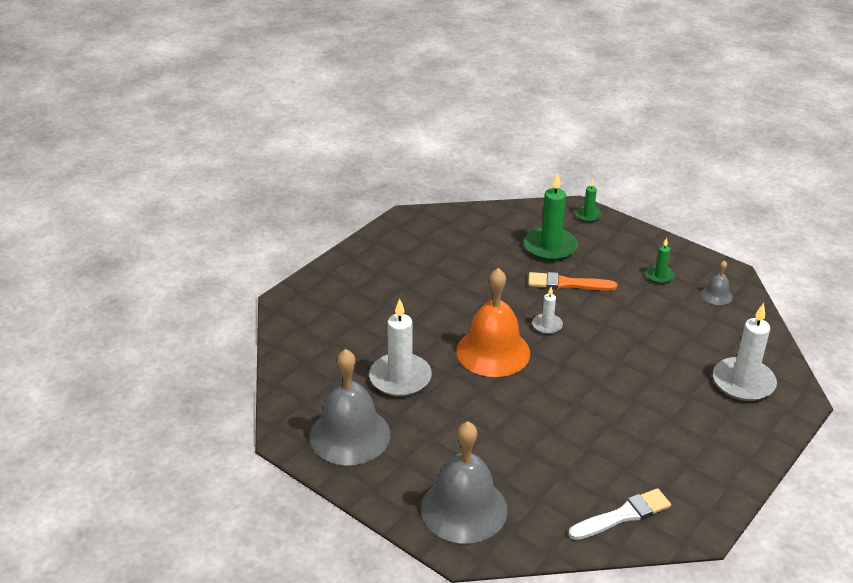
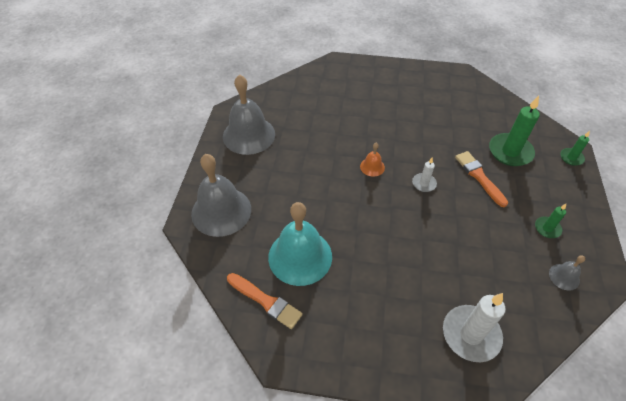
camera: 60 degrees right, 15 degrees up
white candle [369,298,432,397] -> none
orange bell [456,268,530,377] -> orange bell [360,143,385,177], size x0.45
white brush [568,488,671,540] -> orange brush [227,273,303,329]
none -> turquoise bell [268,202,332,286]

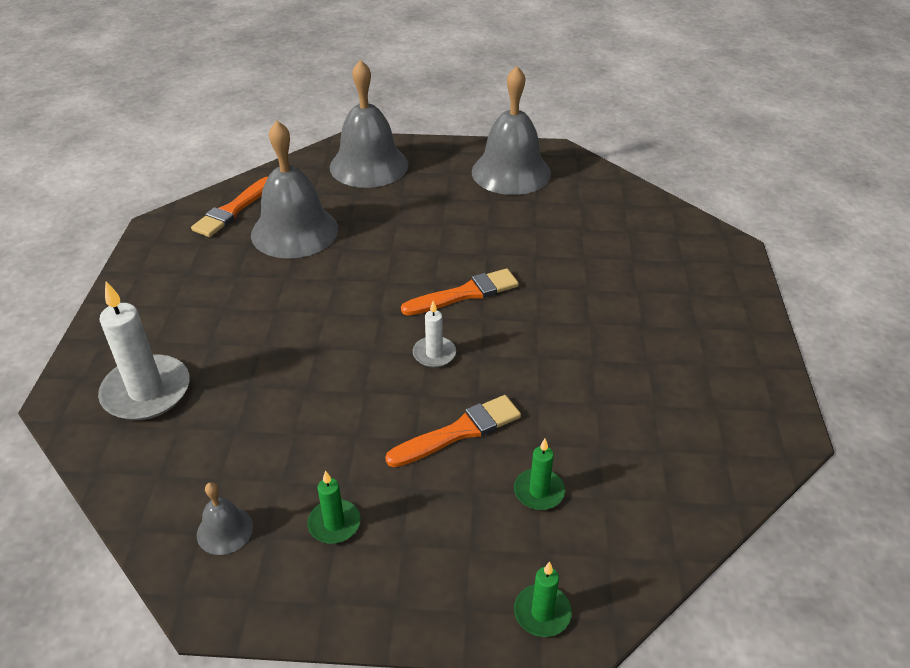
camera: 85 degrees right, 10 degrees down
turquoise bell [268,202,332,286] -> grey bell [251,121,338,259]
orange bell [360,143,385,177] -> orange brush [401,268,519,316]
green candle [489,96,540,166] -> green candle [514,439,565,510], size x0.52

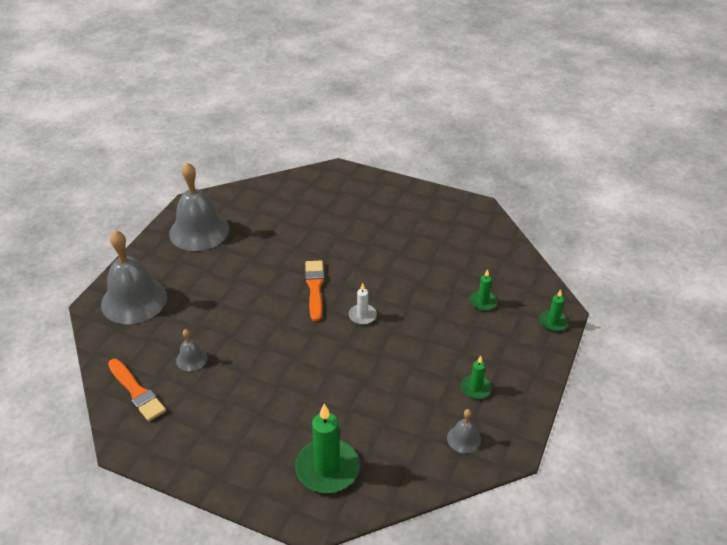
camera: 70 degrees left, 0 degrees up
white candle [98,281,190,420] -> green candle [295,404,360,493]
grey bell [251,121,338,259] -> grey bell [176,329,207,371], size x0.45
orange brush [385,395,521,467] -> none

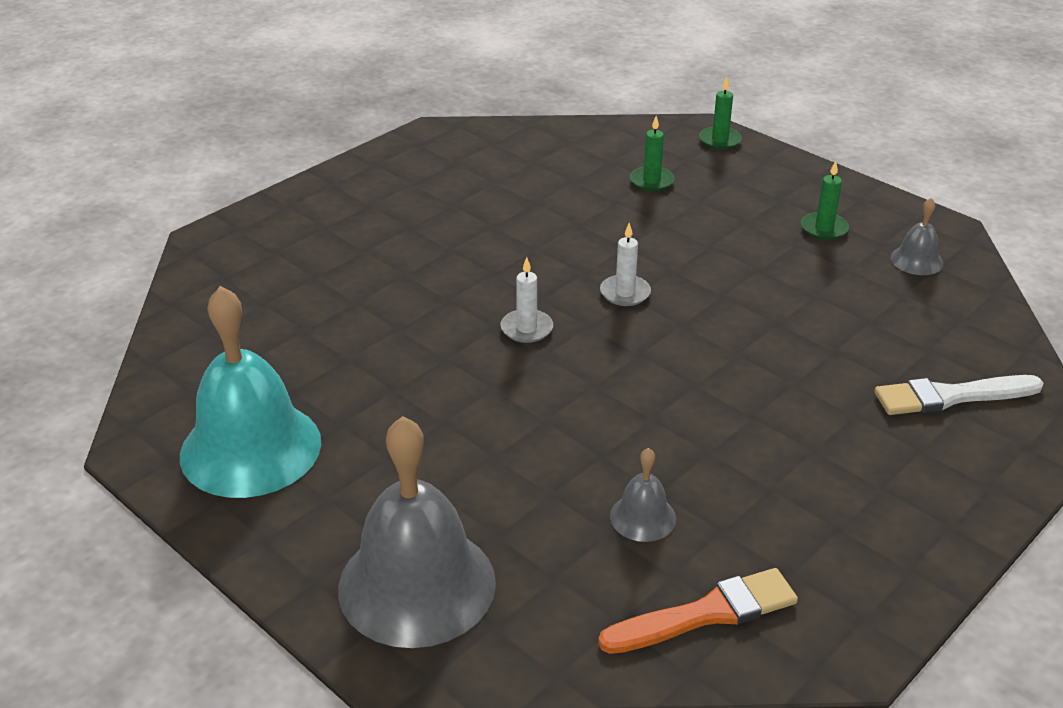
camera: 70 degrees left, 5 degrees down
grey bell [169,162,229,251] -> turquoise bell [180,286,321,498]
green candle [295,404,360,493] -> white brush [875,375,1044,415]
orange brush [305,260,324,322] -> white candle [500,257,553,343]

